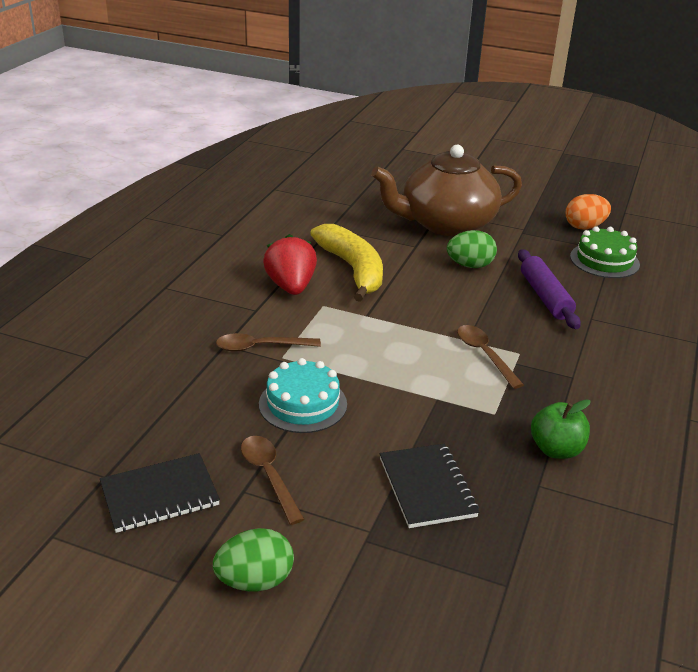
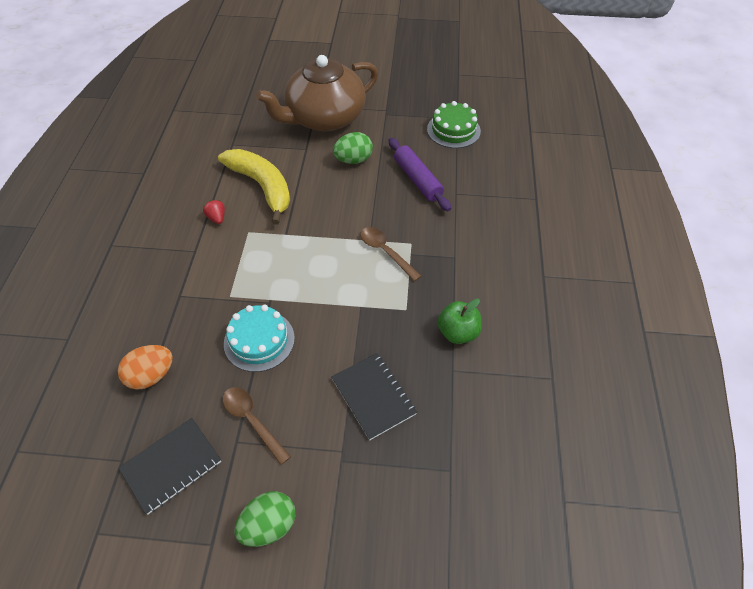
camera: 15 degrees left, 20 degrees up
brown spoon [216,333,321,352] -> none
red strawberry [263,234,317,295] -> red strawberry [203,200,225,224], size x0.48
orange egg [566,194,611,229] -> orange egg moved to [118,345,172,390]

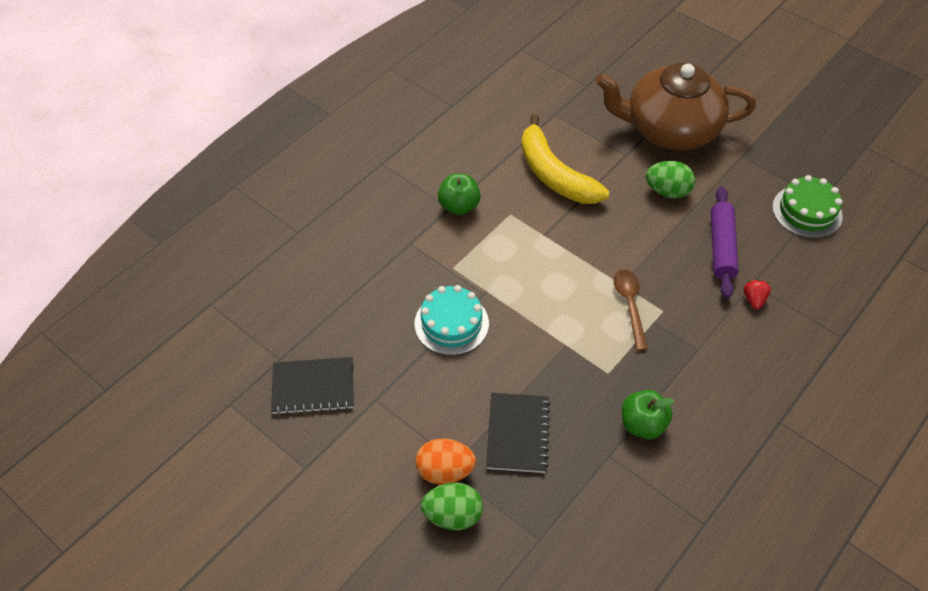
camera: 35 degrees right, 0 degrees up
orange egg [118,345,172,390] -> orange egg moved to [416,439,476,484]
red strawberry [203,200,225,224] -> red strawberry moved to [744,280,771,310]
yellow banana [218,149,290,225] -> yellow banana turned 150 degrees clockwise [521,114,609,204]
brown spoon [223,387,291,465] -> none
green egg [234,491,295,547] -> green egg moved to [421,483,483,530]
none -> green apple [438,174,481,215]

